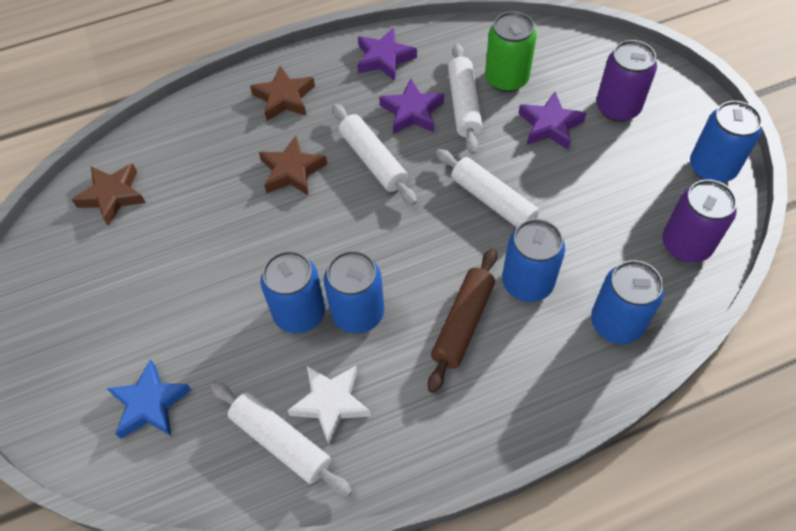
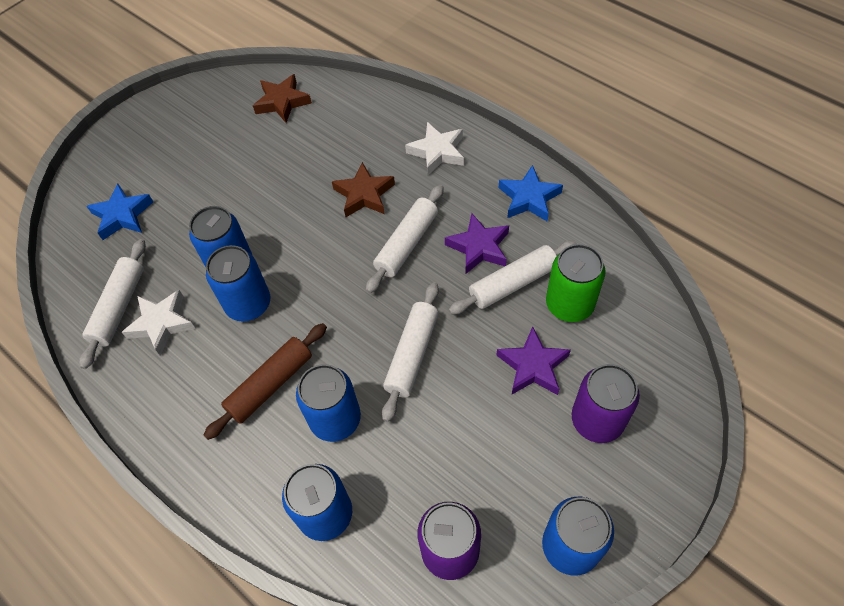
camera: 65 degrees right, 0 degrees up
brown star [250,66,315,121] -> white star [405,122,464,175]
purple star [357,28,417,81] -> blue star [499,165,563,221]
brown rolling pin [428,248,497,393] -> brown rolling pin turned 45 degrees counterclockwise [203,323,327,440]

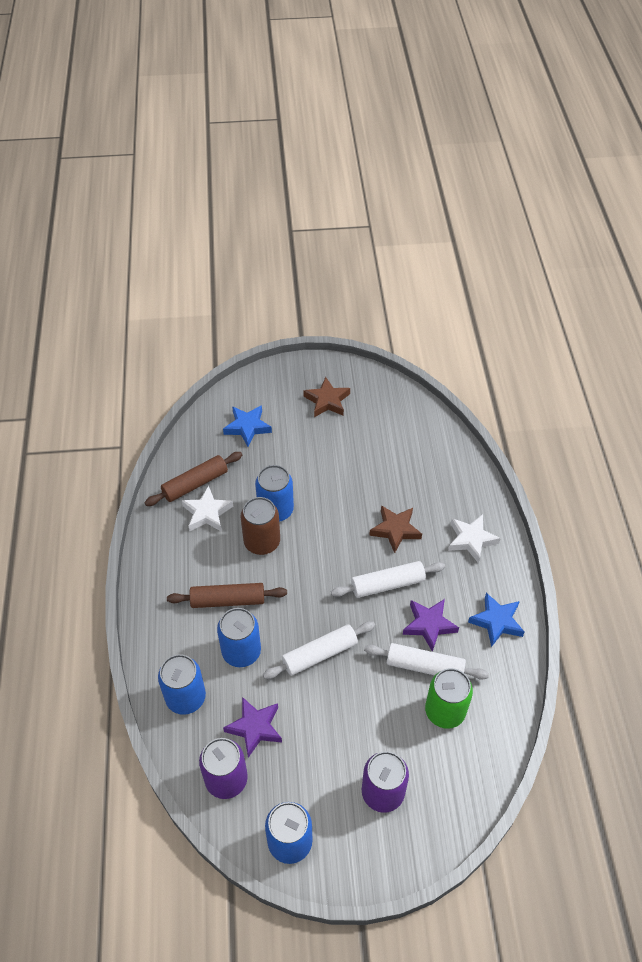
camera: 40 degrees right, 5 degrees down
white rolling pin [79,239,146,369] -> brown rolling pin [145,452,242,506]
blue can [206,245,270,321] -> brown can [241,497,280,555]
brown star [253,74,312,123] -> brown star moved to [303,377,350,417]
purple star [496,326,571,395] -> purple star moved to [223,697,282,758]

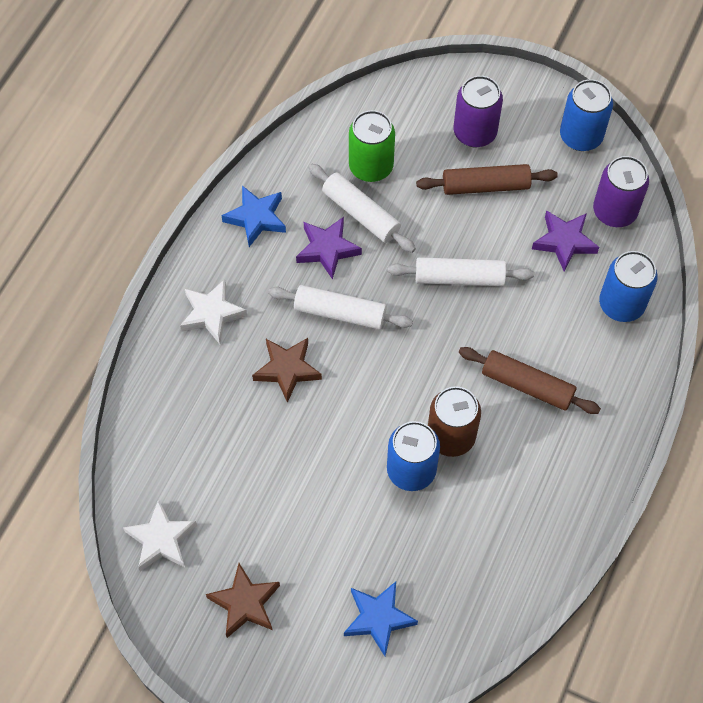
camera: 150 degrees left, 10 degrees up
brown rolling pin [145,452,242,506] -> brown rolling pin moved to [416,164,558,195]
white star [181,485,233,532] -> white star moved to [123,499,197,572]
blue can [217,608,261,667] -> none

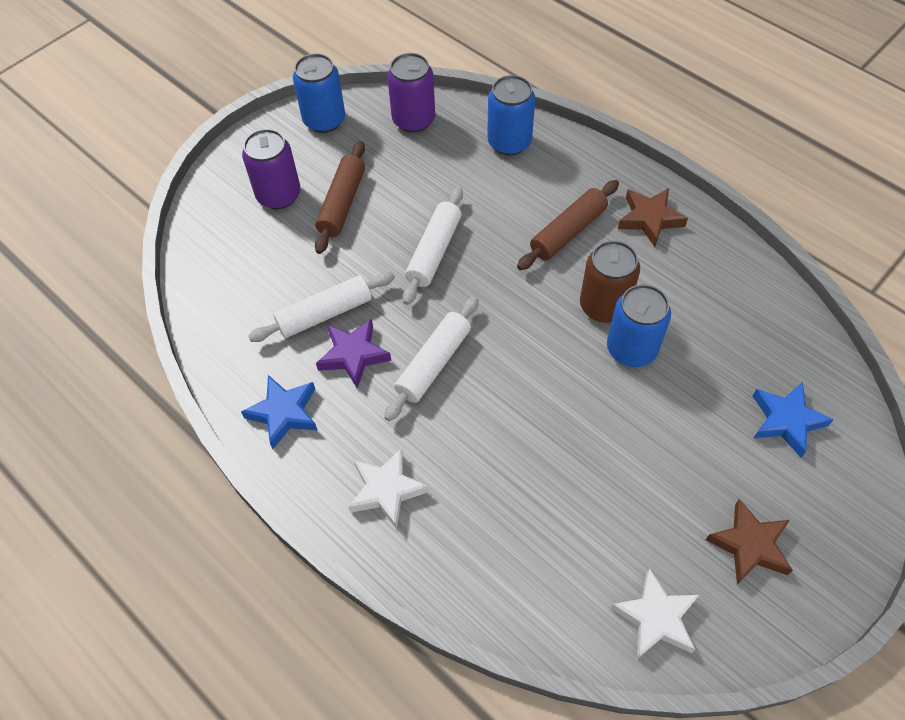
camera: 70 degrees left, 5 degrees down
brown star [252,338,322,403] -> brown star moved to [618,188,688,247]
green can [349,110,395,182] -> none
purple star [532,210,599,272] -> none

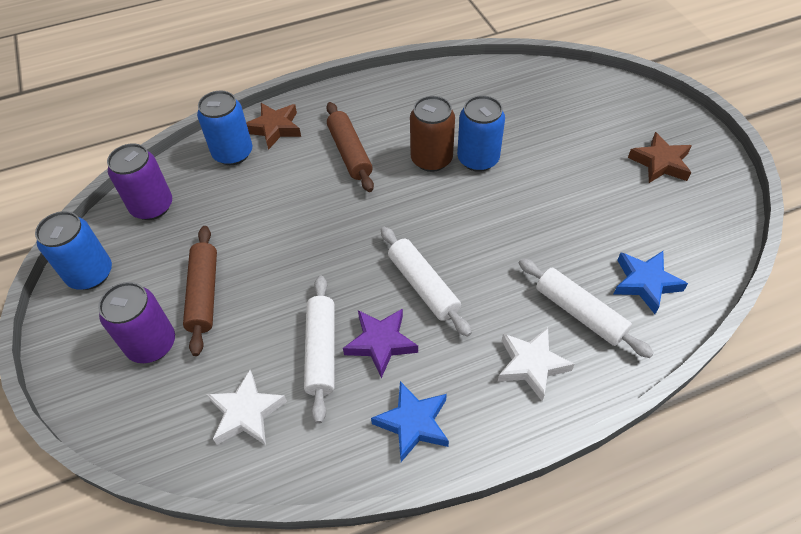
camera: 65 degrees left, 5 degrees down
brown rolling pin [315,141,365,254] -> brown rolling pin turned 45 degrees clockwise [183,226,217,356]
white rolling pin [403,187,463,305] -> white rolling pin moved to [519,258,654,358]
white star [611,568,699,659] -> white star moved to [207,370,287,445]
brown star [618,188,688,247] -> brown star moved to [246,103,301,150]
blue star [753,382,834,457] -> blue star moved to [614,251,688,314]

